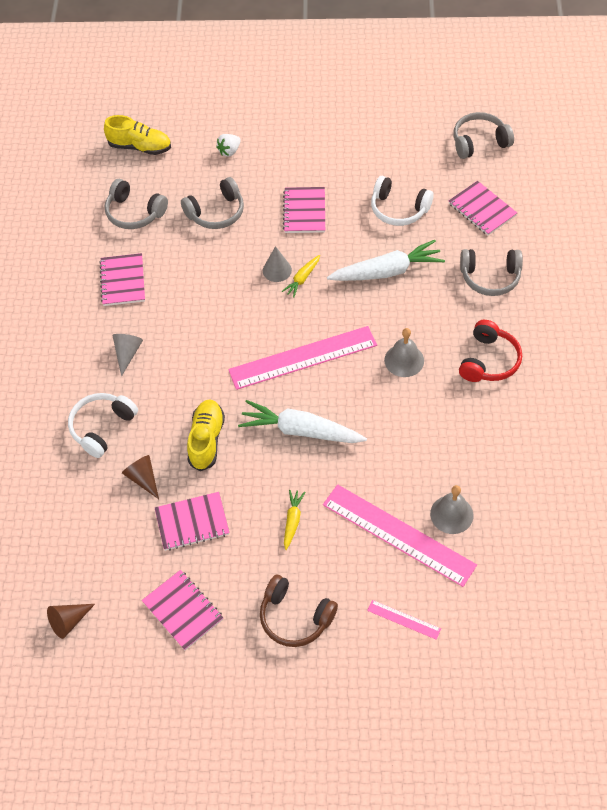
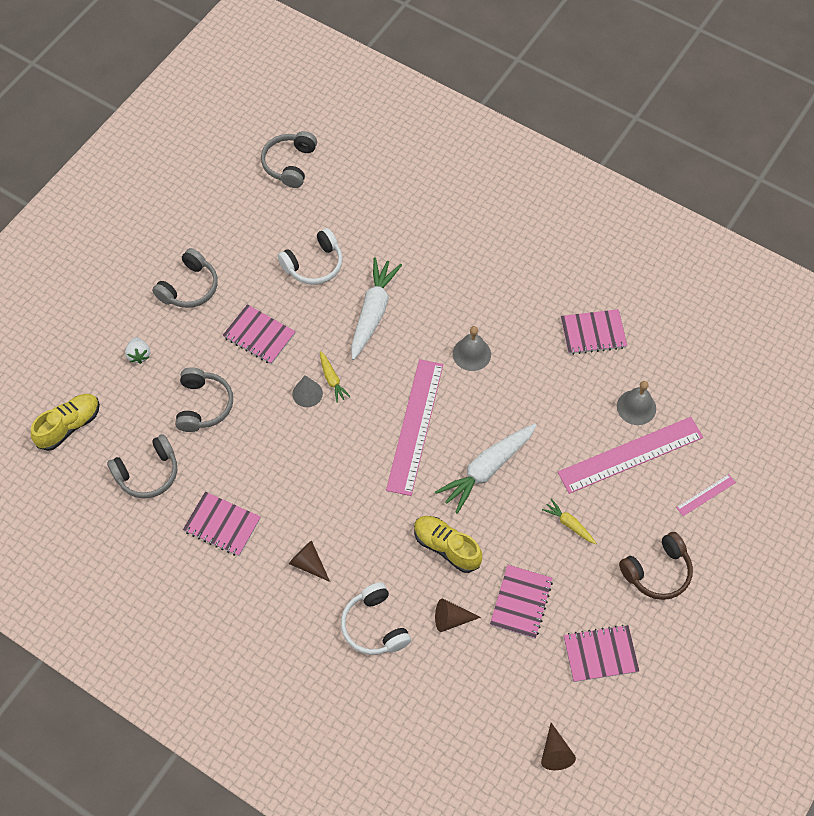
camera: 60 degrees left, 5 degrees up
grey cone [112,334,143,376] -> brown cone [289,540,330,582]
pink notebook [448,181,517,235] -> pink notebook moved to [561,309,627,355]
red headphones [459,320,522,382] -> none
grey headphones [460,249,523,296] -> grey headphones moved to [152,248,218,308]

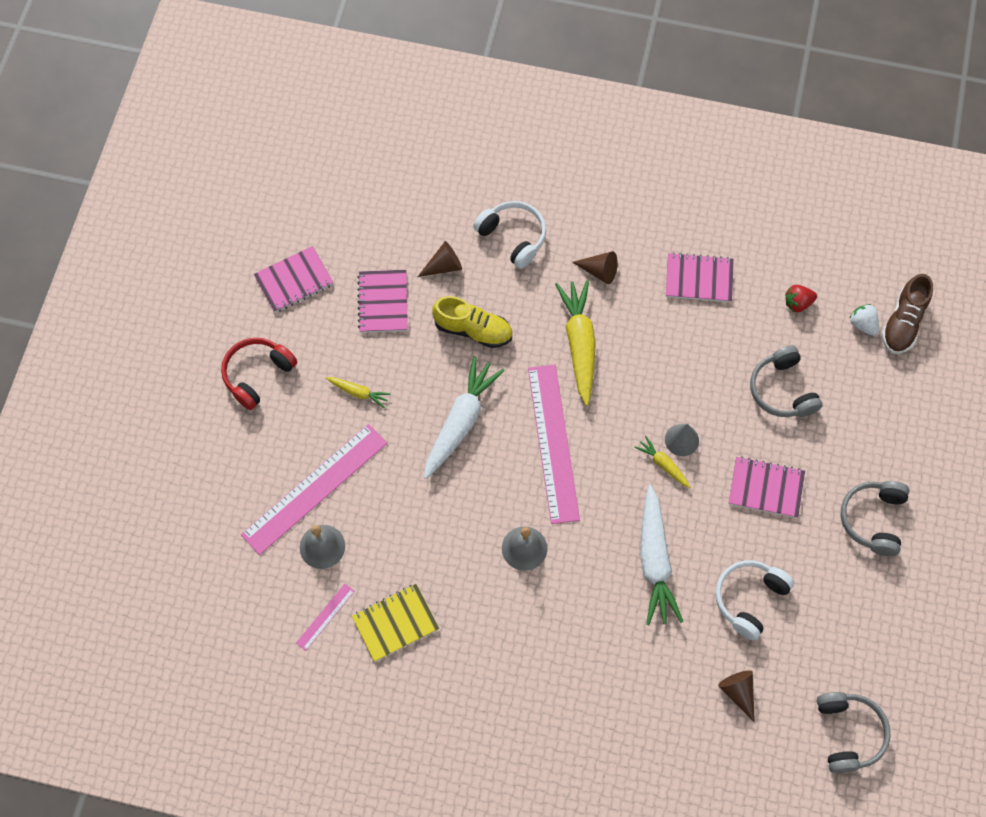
camera: 160 degrees right, 5 degrees up
yellow shoe [31,394,100,451] -> brown shoe [882,274,933,354]
grey headphones [107,434,177,499] -> red strawberry [785,285,817,312]
white strawberry [125,337,150,364] -> white strawberry moved to [850,304,879,336]
brown cone [541,723,576,770] -> brown cone moved to [718,670,755,723]
pink notebook [561,309,627,355] -> yellow notebook [352,584,439,662]
brown headphones [619,532,693,600] -> red headphones [221,338,297,410]
pink ruler [676,474,736,516] -> pink ruler moved to [296,584,355,651]
none -> yellow carrot [555,280,596,406]

